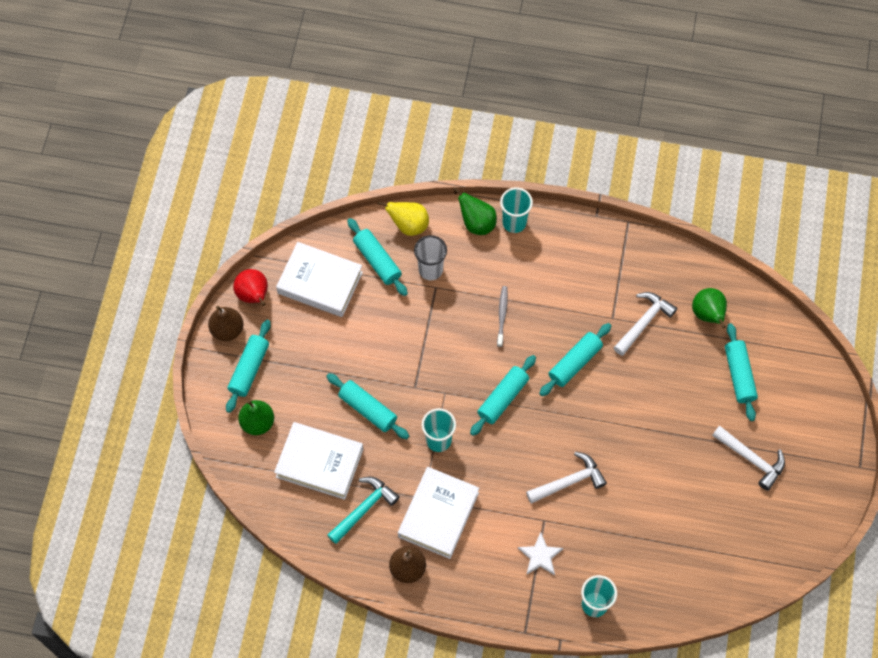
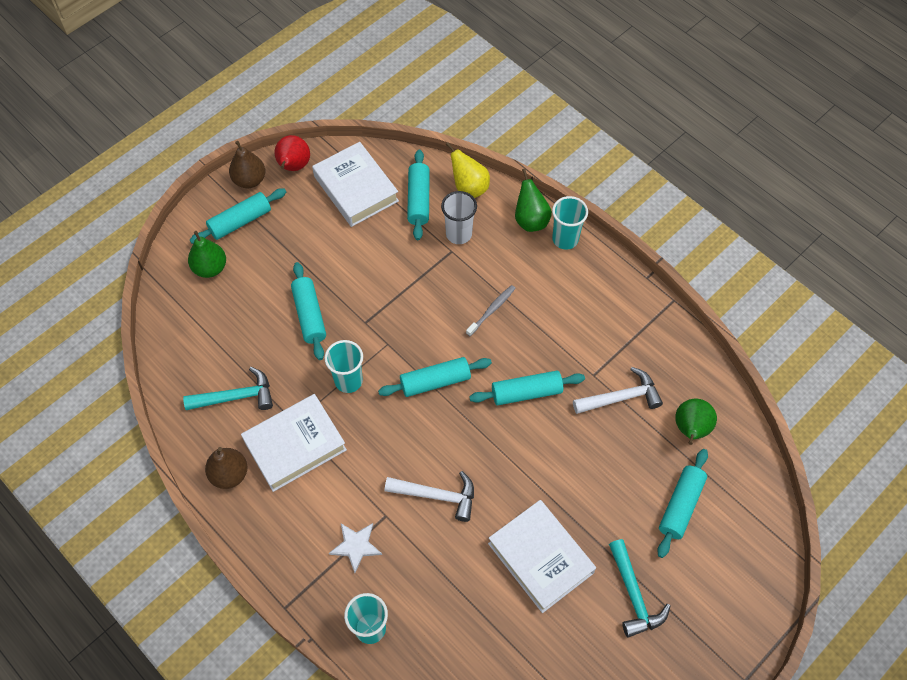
camera: 35 degrees right, 5 degrees down
white book [274,422,363,500] -> white book moved to [488,500,596,613]
white hammer [712,426,785,491] -> turquoise hammer [609,539,671,638]

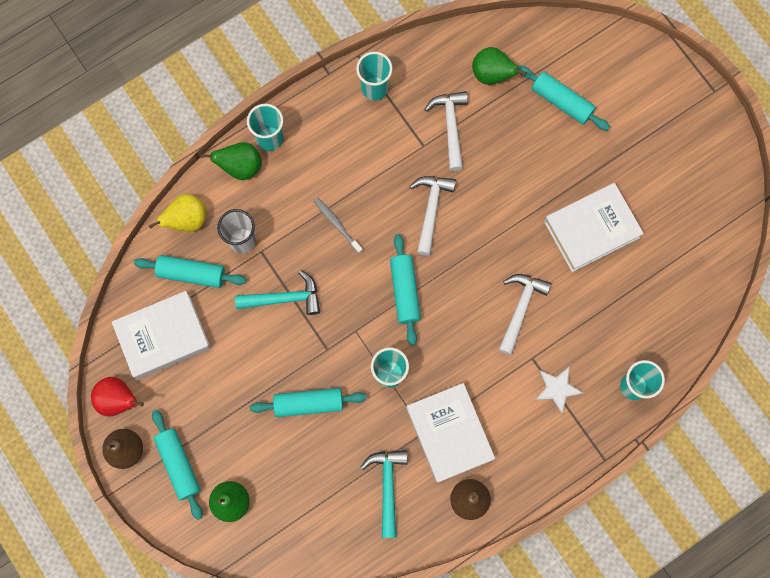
camera: 80 degrees left, 15 degrees up
turquoise rolling pin [469,371,585,405] -> white hammer [409,176,456,256]
turquoise hammer [609,539,671,638] -> turquoise hammer moved to [235,270,320,315]
none -> turquoise cup [356,52,393,100]

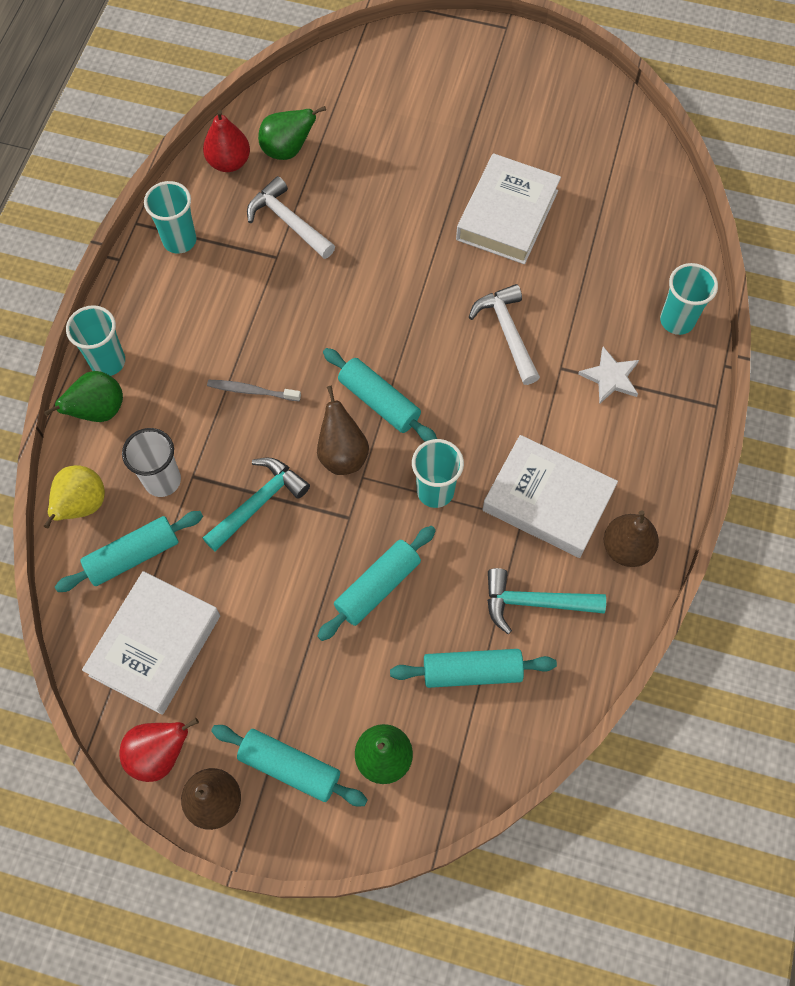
camera: 40 degrees left, 10 degrees down
turquoise hammer [361,450,408,538] -> turquoise hammer turned 45 degrees counterclockwise [487,568,606,634]
white hammer [409,176,456,256] -> none
turquoise rolling pin [518,66,610,131] -> turquoise rolling pin moved to [390,649,557,688]
none -> red pear [203,110,250,172]
none -> brown pear [317,386,369,475]

